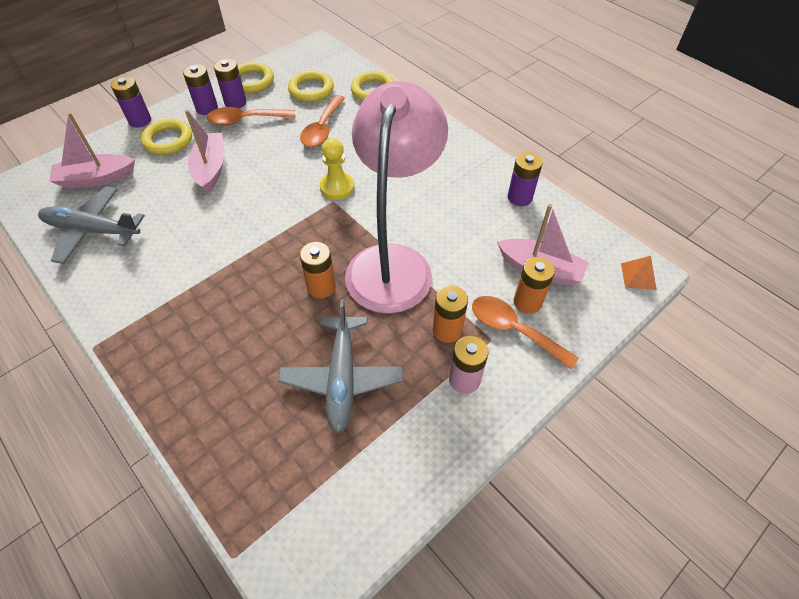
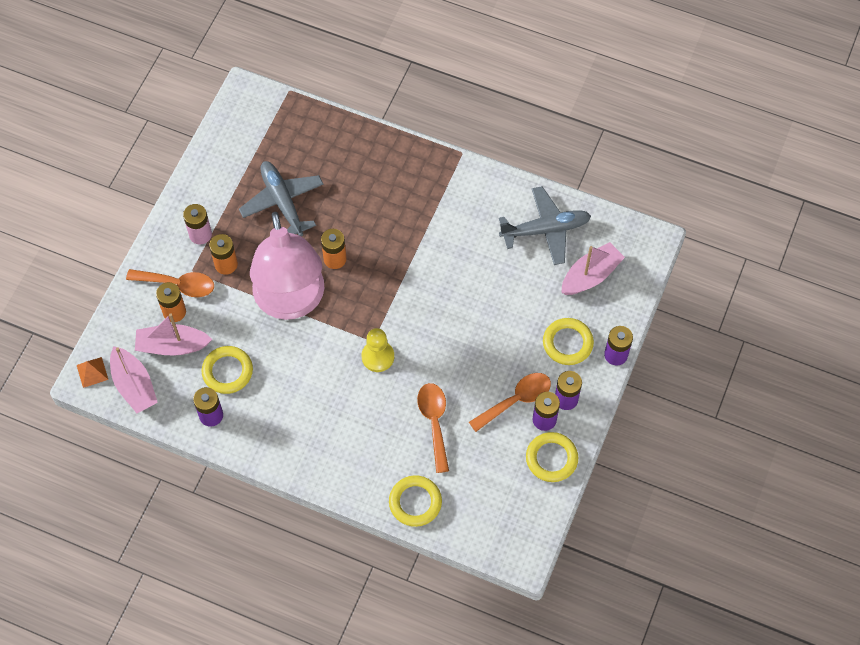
camera: 155 degrees right, 10 degrees up
pink boat [185,110,225,193] -> pink boat moved to [110,346,158,413]
yellow ring [288,70,334,102] -> yellow ring moved to [202,346,253,394]

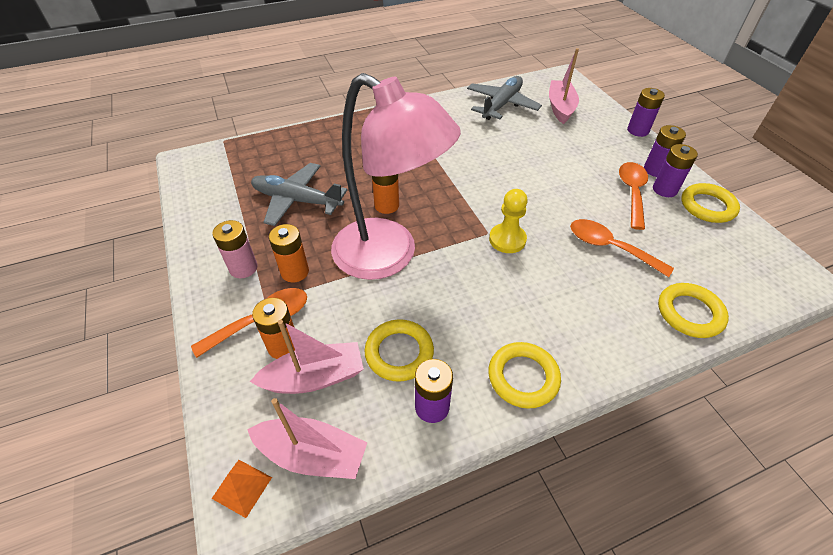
camera: 45 degrees left, 15 degrees down
pink boat [135,313,212,355] -> pink boat turned 150 degrees counterclockwise [250,320,364,394]
yellow ring [543,318,594,365] -> yellow ring moved to [488,342,561,409]

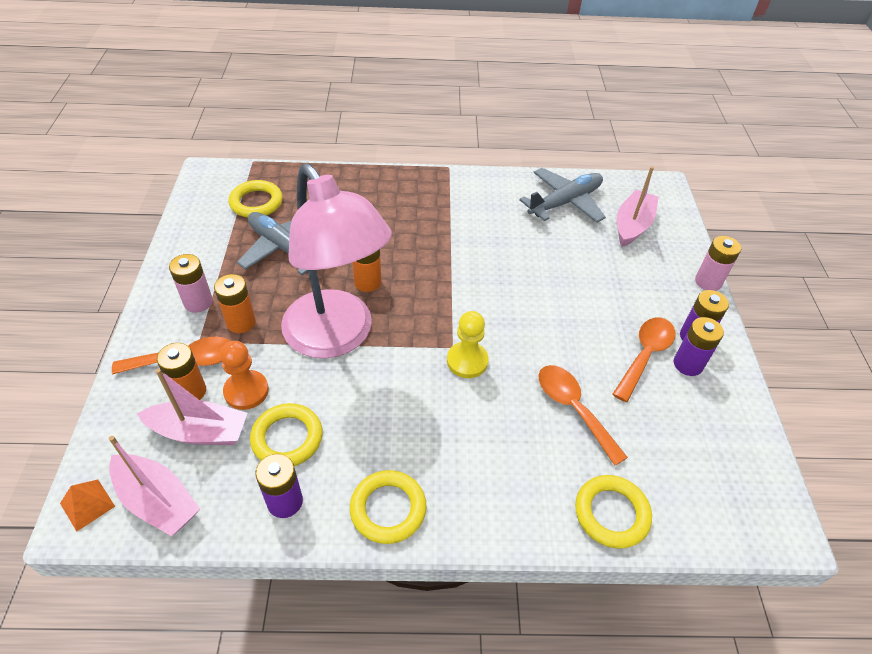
camera: 20 degrees right, 0 degrees up
purple battery [627,88,665,137] -> pink battery [695,236,741,291]
yellow ring [681,183,740,223] -> yellow ring moved to [229,180,283,218]
none -> orange pawn [220,341,269,410]

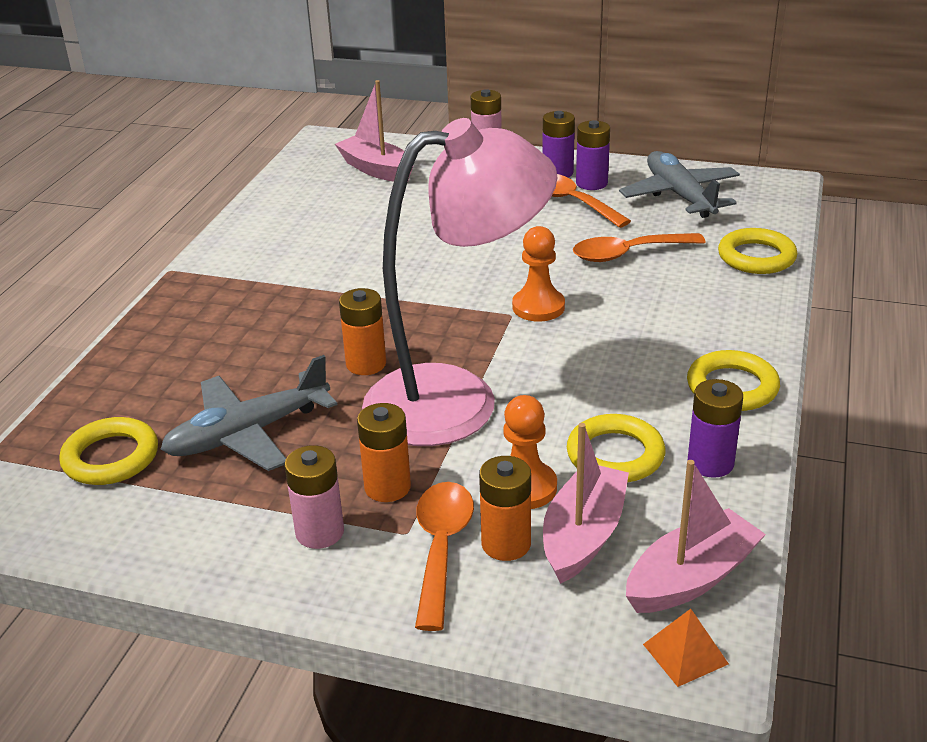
camera: 70 degrees left, 15 degrees down
yellow pawn [447,311,489,378] -> orange pawn [512,226,565,322]
grey plane [519,168,606,223] -> grey plane moved to [619,151,740,218]

